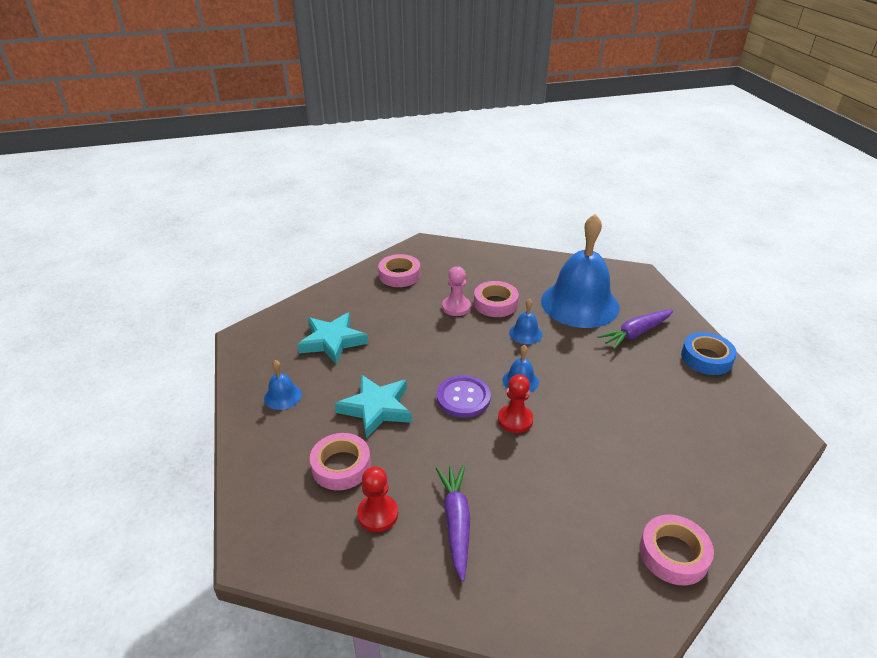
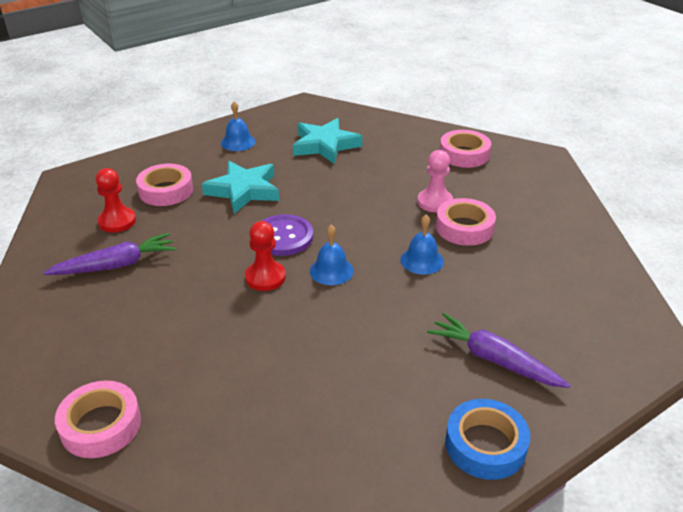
camera: 70 degrees right, 0 degrees up
blue bell [541,214,620,328] -> none

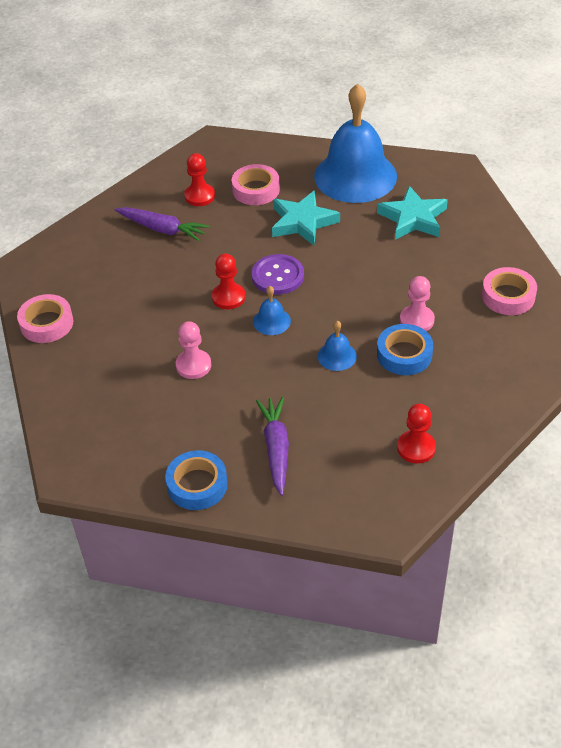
camera: 50 degrees right, 10 degrees up
blue bell [221,102,256,151] -> blue bell [314,83,397,203], size x2.47
pink tape [436,198,496,246] -> blue tape [377,324,433,375]
none -> pink pawn [176,321,211,379]
none -> red pawn [397,404,436,464]

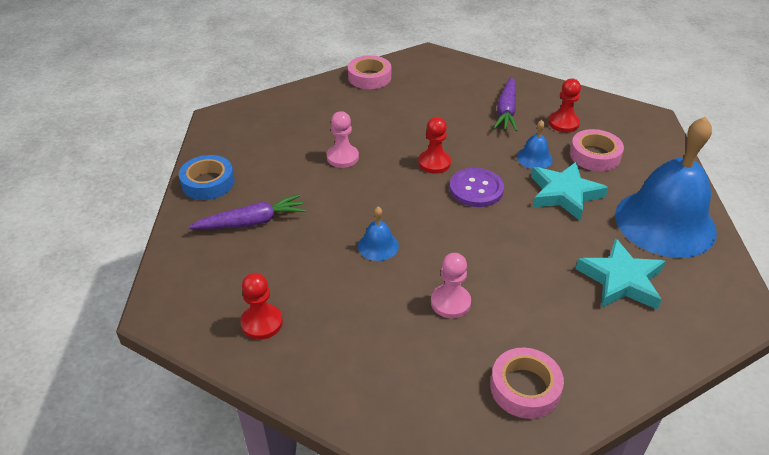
camera: 75 degrees right, 5 degrees down
blue bell [253,286,291,335] -> blue bell moved to [517,120,553,169]
blue tape [377,324,433,375] -> none

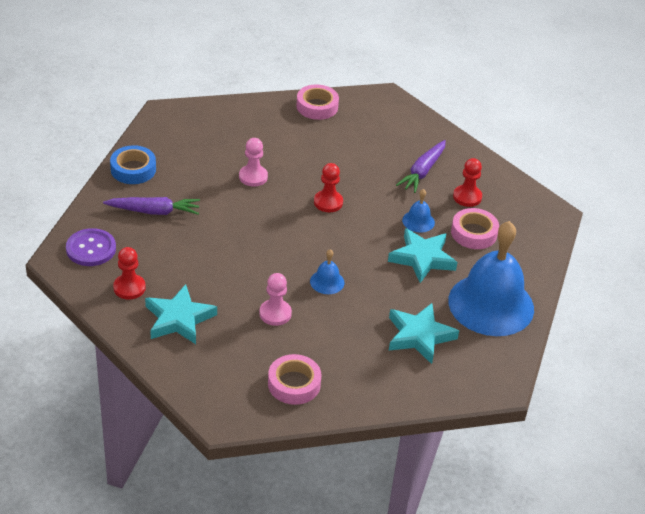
camera: 15 degrees right, 0 degrees up
blue bell [358,207,399,261] -> blue bell moved to [310,249,344,294]
purple button [449,168,504,207] -> purple button moved to [66,228,116,266]
none -> turquoise star [145,284,217,344]

